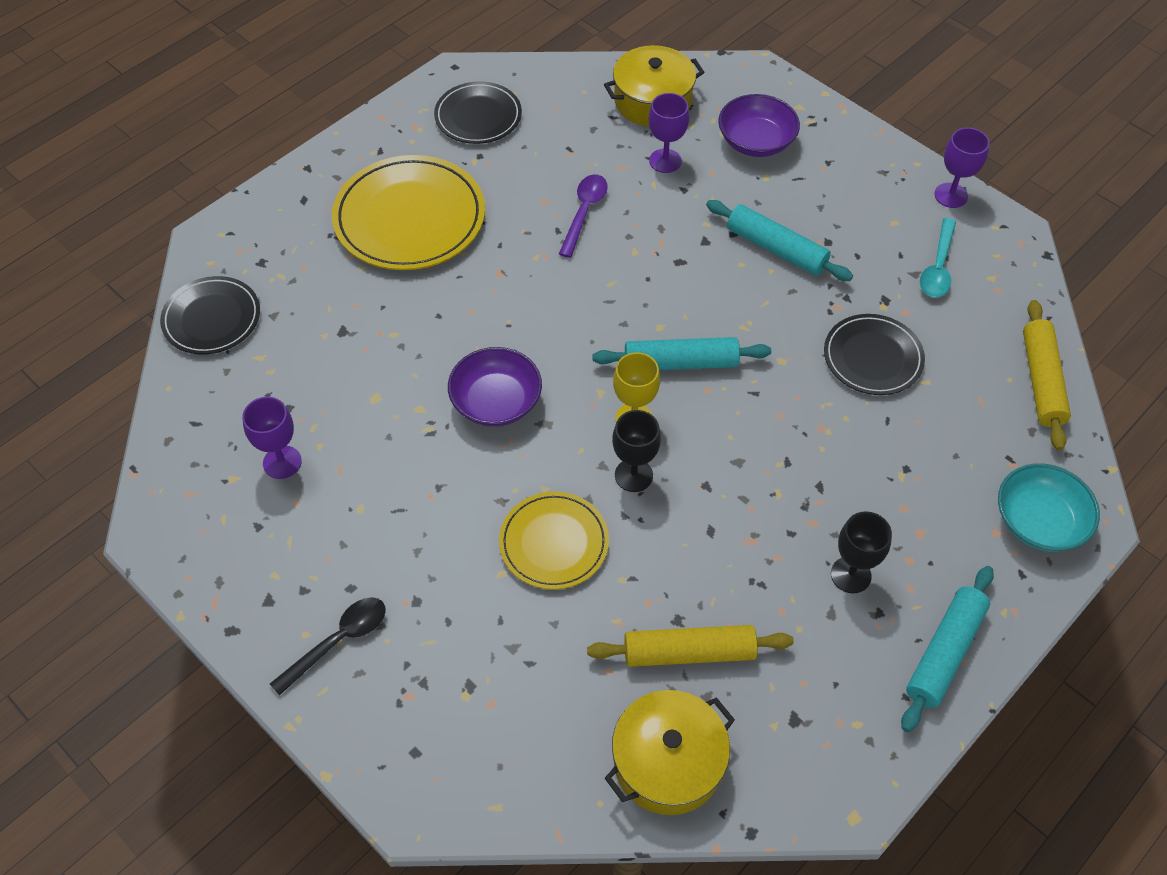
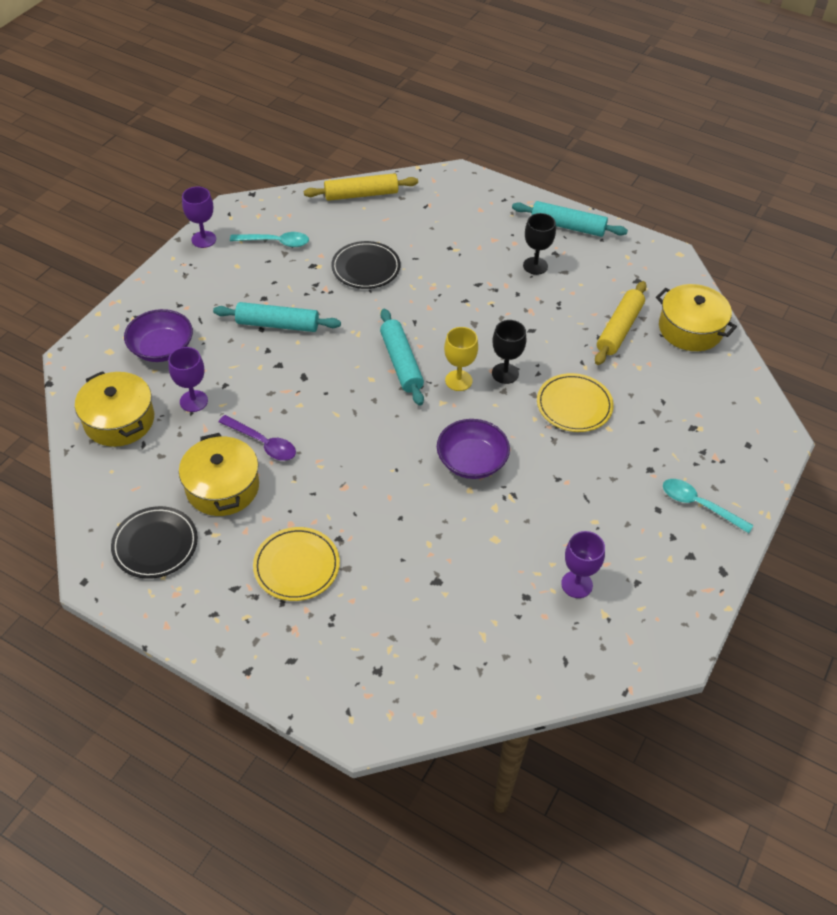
camera: 105 degrees left, 5 degrees down
black plate [160,276,260,354] -> none
black spoon [270,597,386,696] -> turquoise spoon [663,479,754,533]
yellow plate [332,155,485,270] -> yellow plate [253,527,340,601], size x0.61
purple spoon [559,174,608,258] -> purple spoon turned 150 degrees counterclockwise [219,415,296,461]
yellow rolling pin [587,625,794,667] -> yellow rolling pin turned 45 degrees clockwise [595,281,647,365]
turquoise rolling pin [706,200,853,281] -> turquoise rolling pin turned 75 degrees clockwise [213,302,341,332]
turquoise bowl [998,463,1100,551] -> none
none -> yellow pot [179,433,259,516]

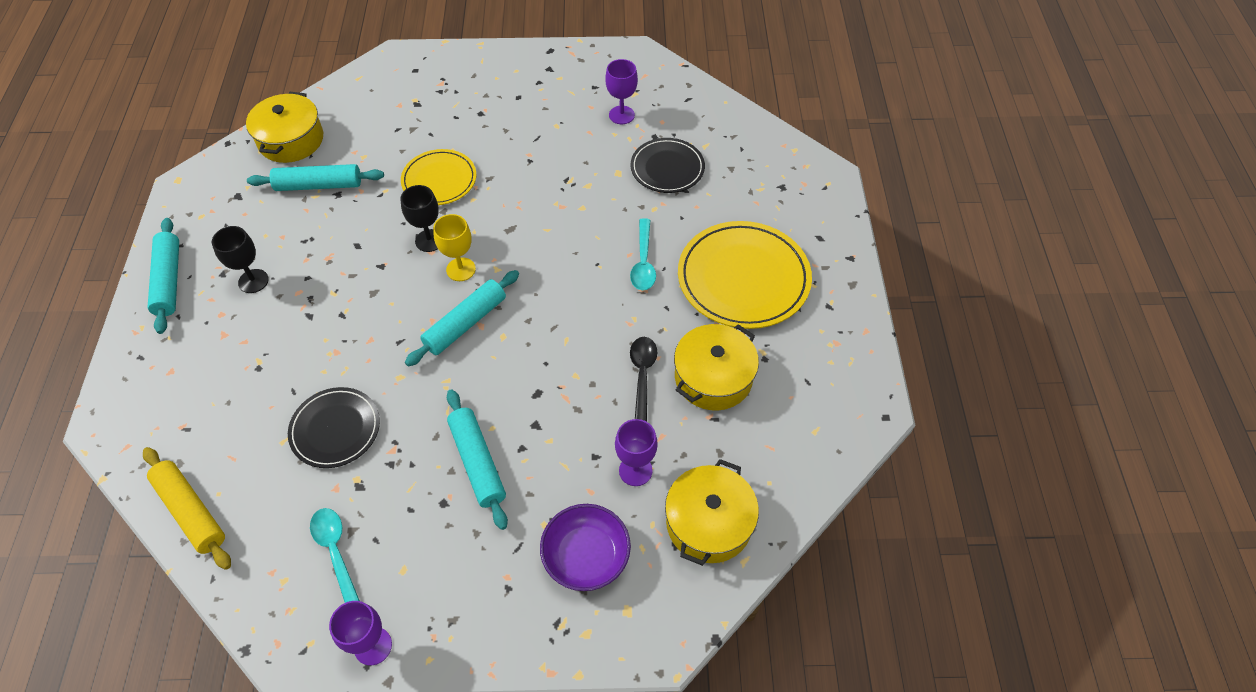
camera: 120 degrees left, 5 degrees up
black plate [111,506,198,579] -> black plate moved to [631,138,705,193]
purple spoon [219,415,296,461] -> black spoon [630,337,657,422]
yellow plate [253,527,340,601] -> yellow plate [678,221,812,329], size x1.64
purple bowl [437,419,510,479] -> none
yellow rolling pin [595,281,647,365] -> turquoise rolling pin [247,164,384,191]
turquoise spoon [663,479,754,533] -> turquoise spoon moved to [630,218,656,290]

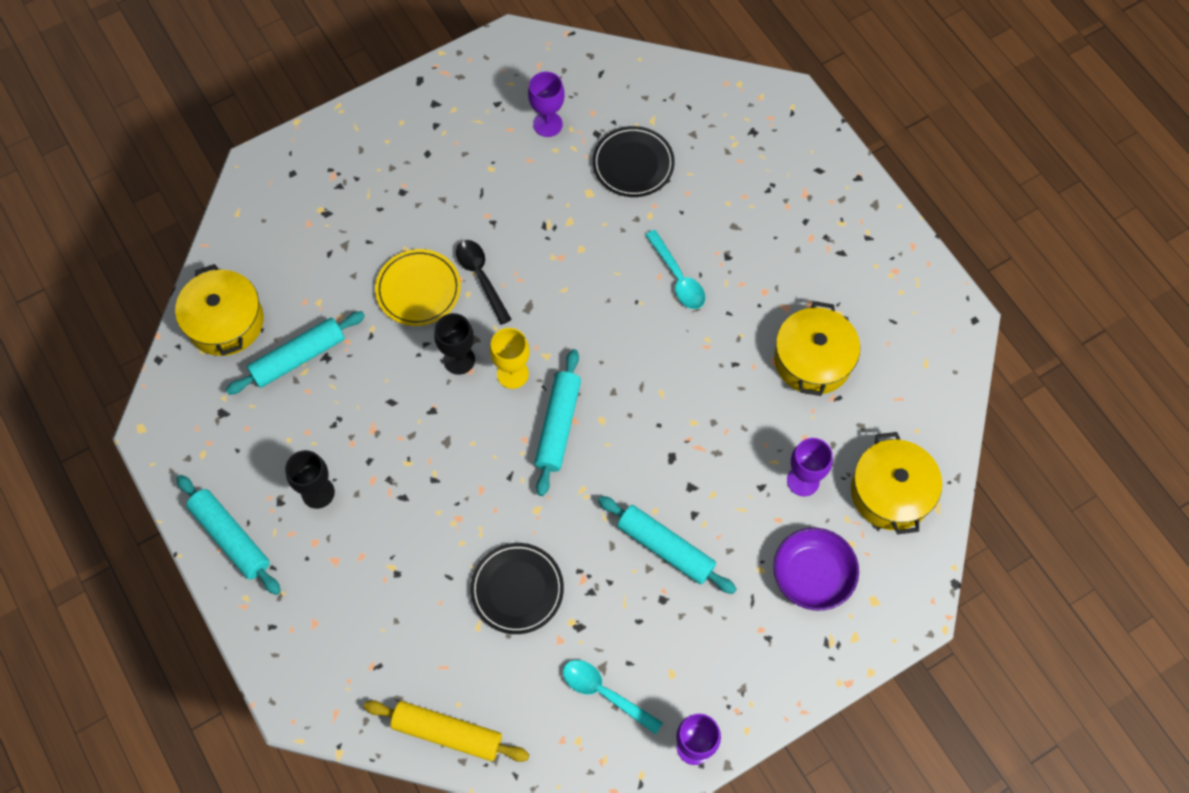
camera: 30 degrees left, 10 degrees up
black spoon [630,337,657,422] -> black spoon moved to [456,240,512,325]
yellow plate [678,221,812,329] -> none

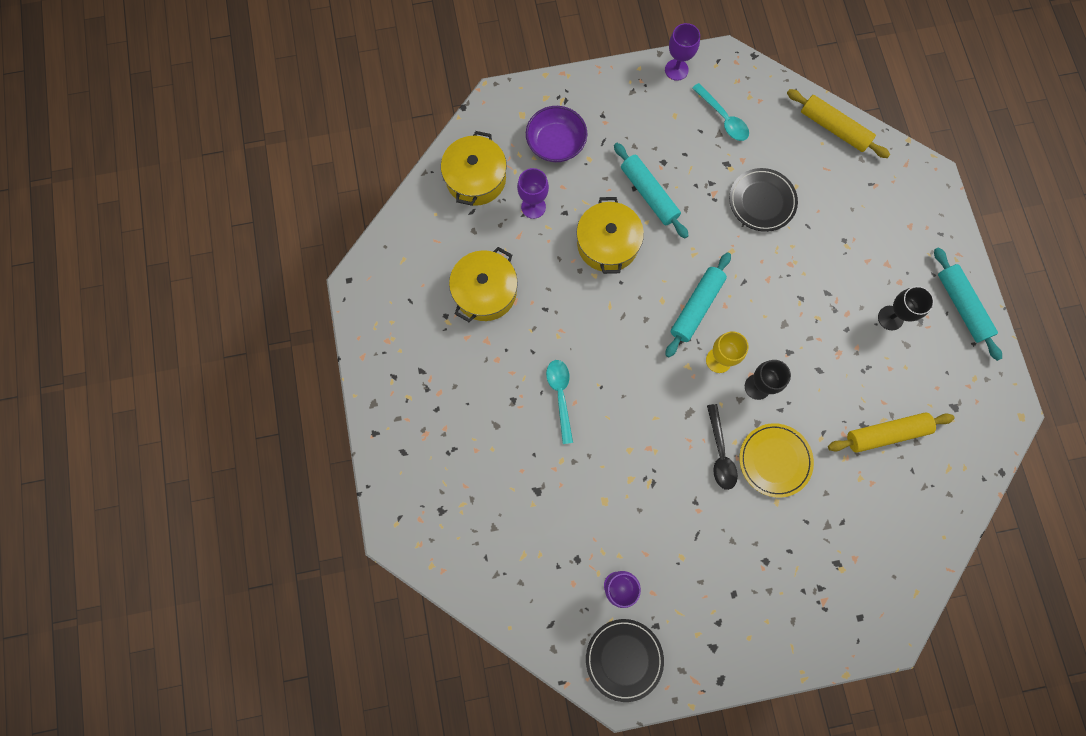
camera: 160 degrees left, 10 degrees up
yellow pot [175,264,264,356] -> yellow pot moved to [576,197,644,274]
turquoise rolling pin [226,311,365,395] -> yellow rolling pin [828,413,954,453]
black plate [592,126,675,197] -> black plate moved to [586,619,664,702]

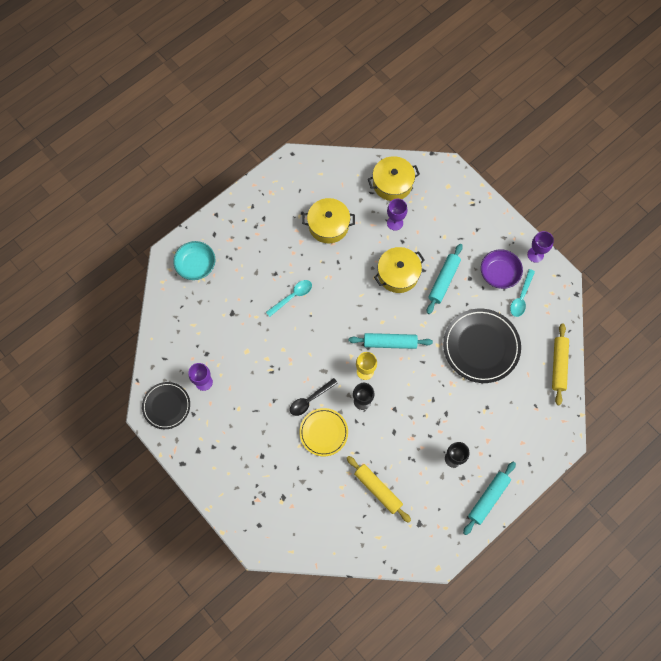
camera: 60 degrees right, 5 degrees down
purple bowl [526,106,587,162] -> purple bowl moved to [481,250,523,289]
black plate [729,168,798,232] -> black plate [443,309,521,383], size x1.64
none -> turquoise bowl [173,241,215,280]

